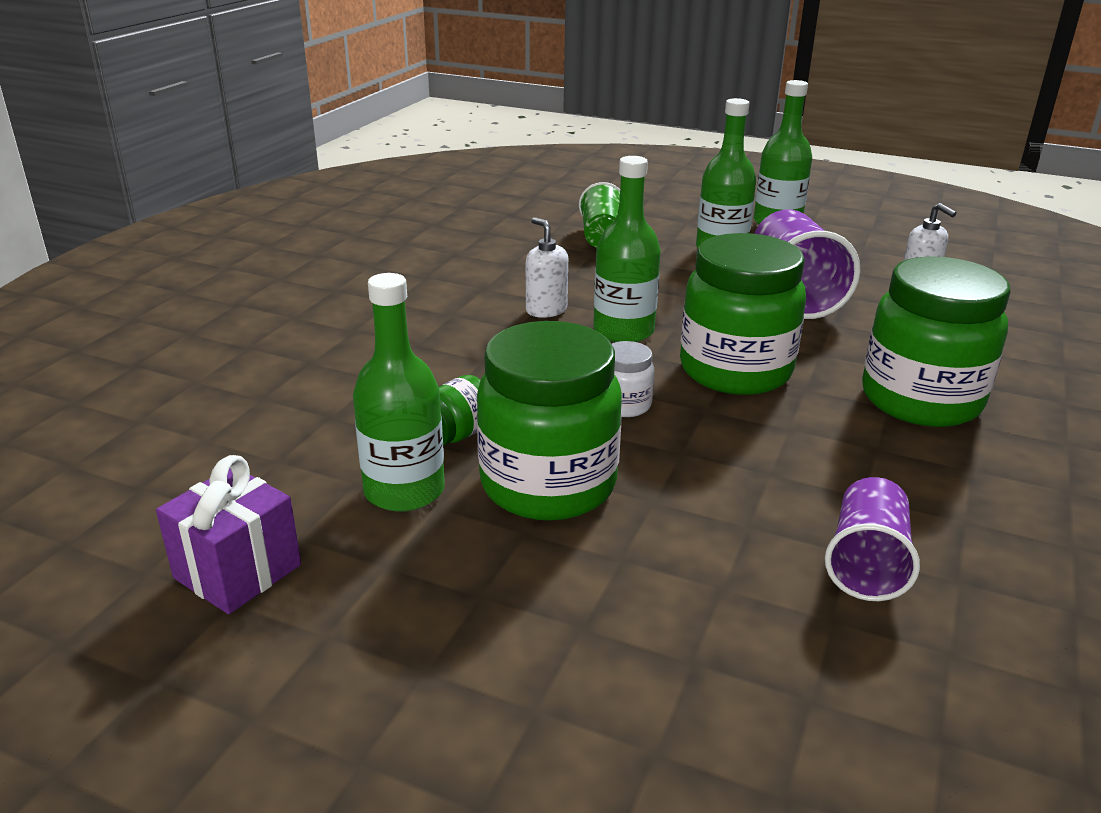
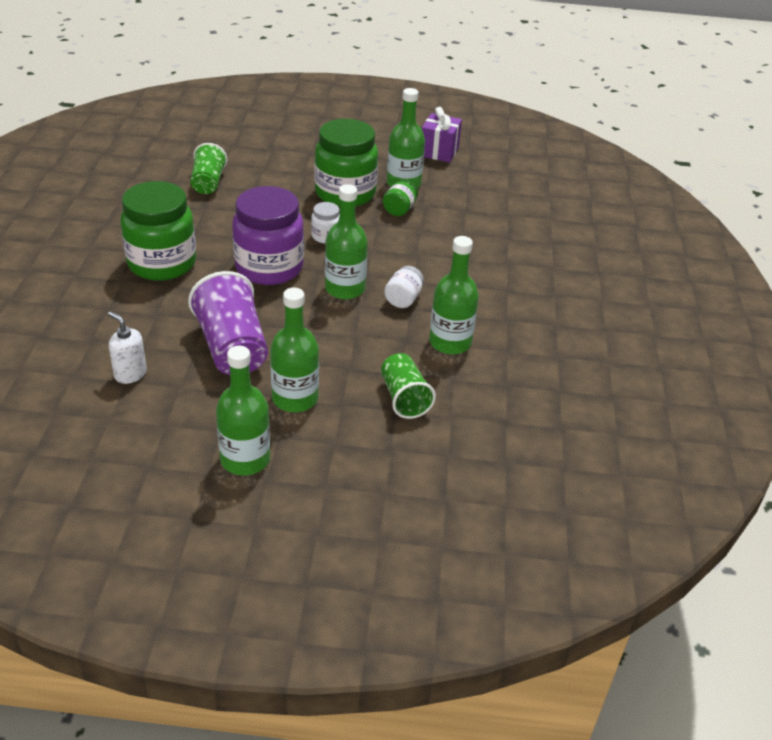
camera: 160 degrees right, 10 degrees up
white soap dispenser [526,217,568,318] -> white jar [384,266,424,308]
green jar [680,233,806,395] -> purple jar [232,186,304,285]
purple cup [825,477,920,601] -> green cup [190,143,227,194]
none -> green bottle [429,236,479,355]

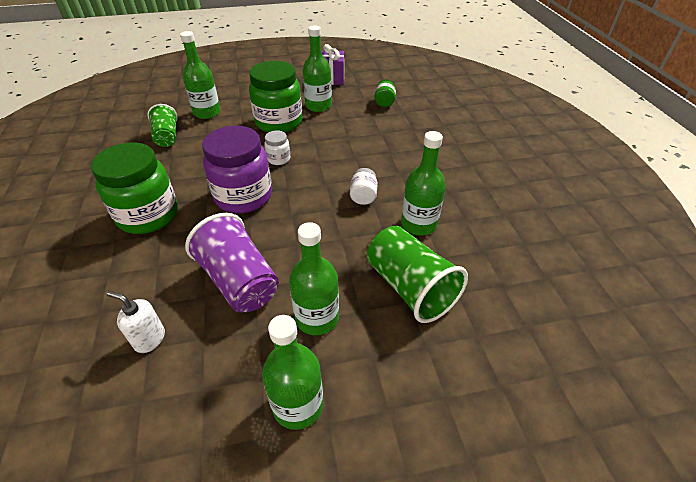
camera: 15 degrees left, 5 degrees up
green bottle [325,184,368,299] -> green bottle moved to [180,31,220,119]
green cup [381,353,436,419] -> green cup [367,226,468,323], size x1.59
green jar [383,179,418,216] -> green jar moved to [374,79,396,107]

